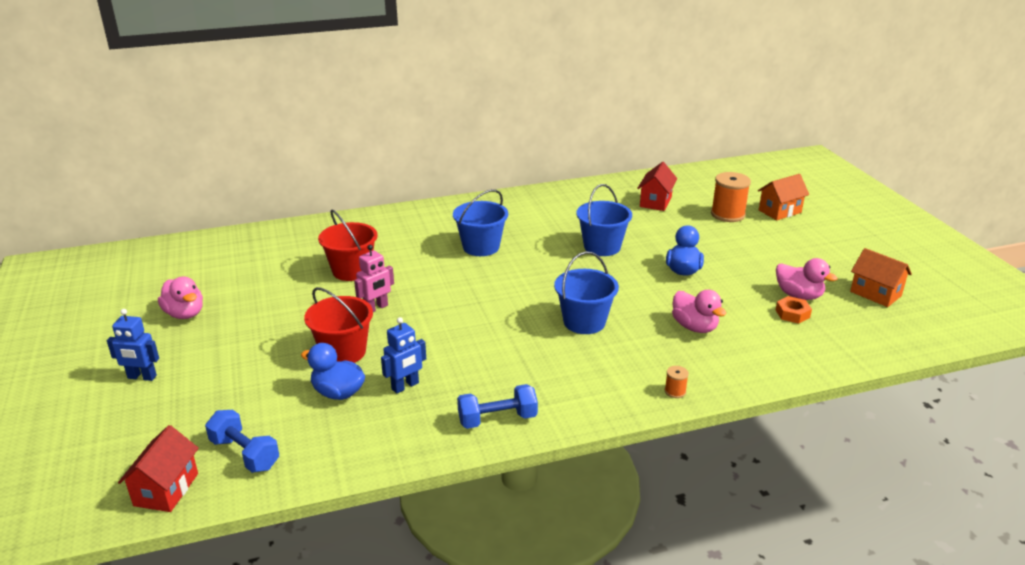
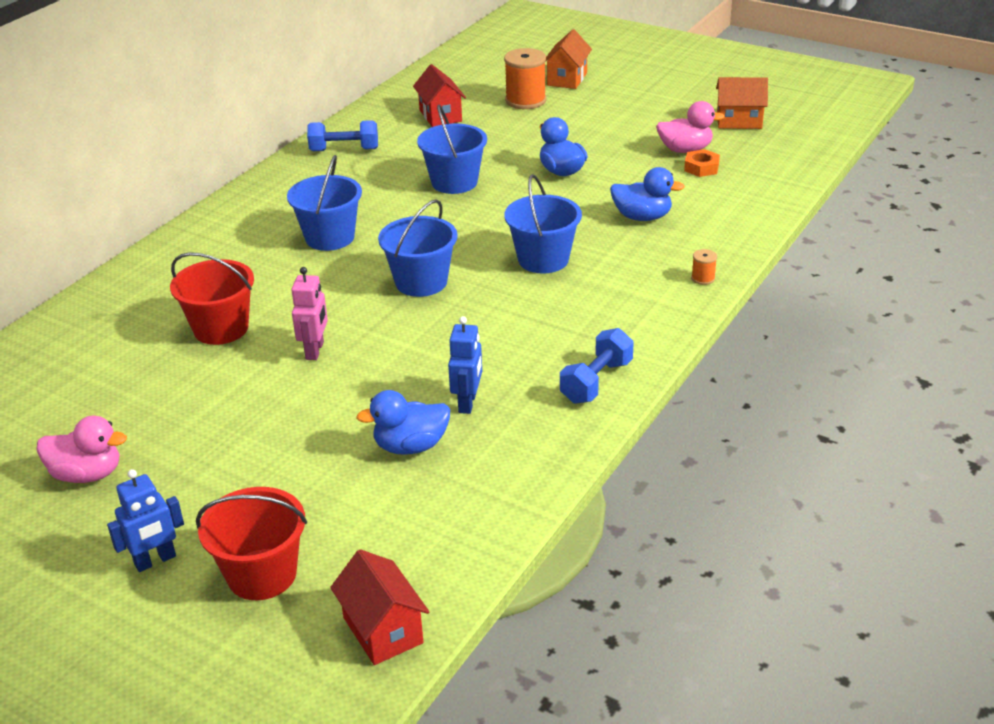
camera: 40 degrees left, 5 degrees up
blue dumbbell [205,410,279,473] -> blue dumbbell moved to [307,120,378,151]
red bucket [304,287,373,363] -> red bucket moved to [196,487,307,600]
pink duck [672,290,726,333] -> blue duck [610,167,685,221]
none -> blue bucket [378,200,458,297]

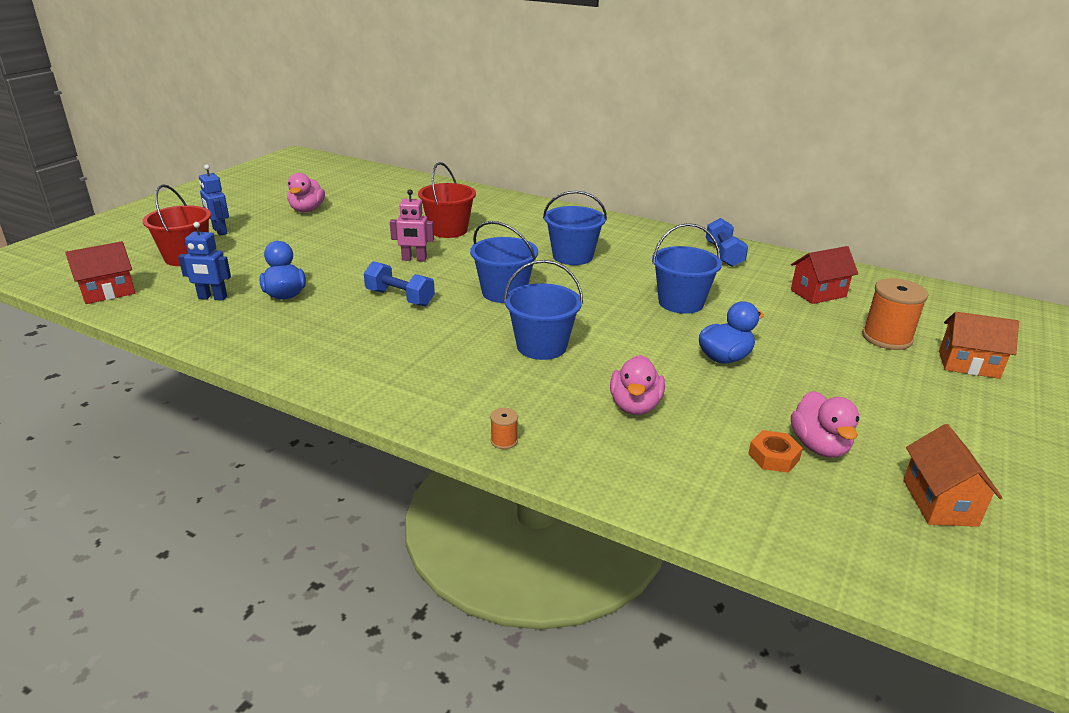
camera: 85 degrees right, 5 degrees down
blue robot [448,316,482,414] -> blue robot moved to [178,222,231,301]
blue dumbbell [560,328,634,404] -> blue dumbbell moved to [364,261,435,306]
blue duck [610,167,685,221] -> pink duck [610,355,665,415]

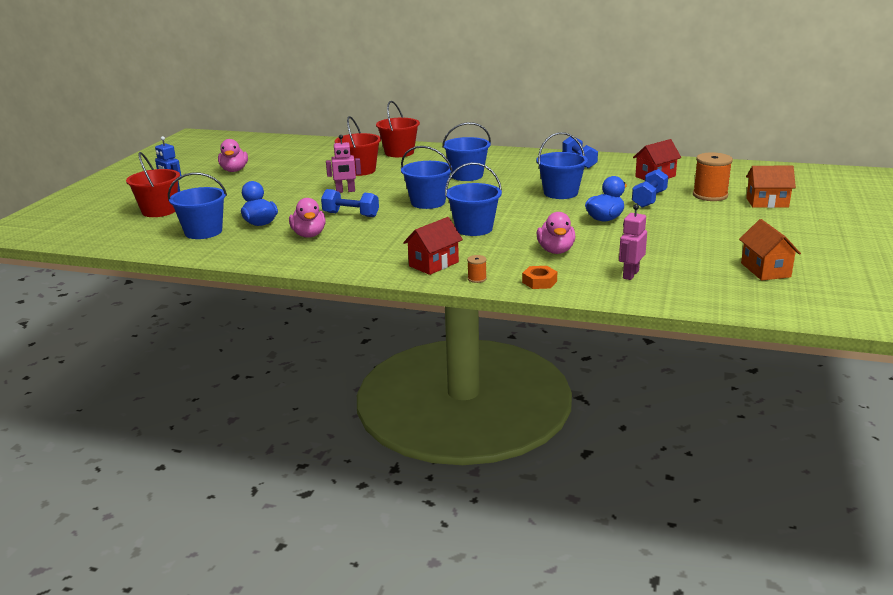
camera: 10 degrees left, 5 degrees down
red house [65,241,135,304] -> red house moved to [403,217,463,275]
blue robot [178,222,231,301] -> blue bucket [168,172,227,239]
orange nut [748,430,803,473] -> orange nut moved to [522,266,557,289]
pink duck [791,391,859,458] -> pink duck moved to [289,198,326,238]
none -> red bucket [376,101,420,157]
none -> pink robot [619,204,647,280]
none -> blue dumbbell [632,169,668,208]

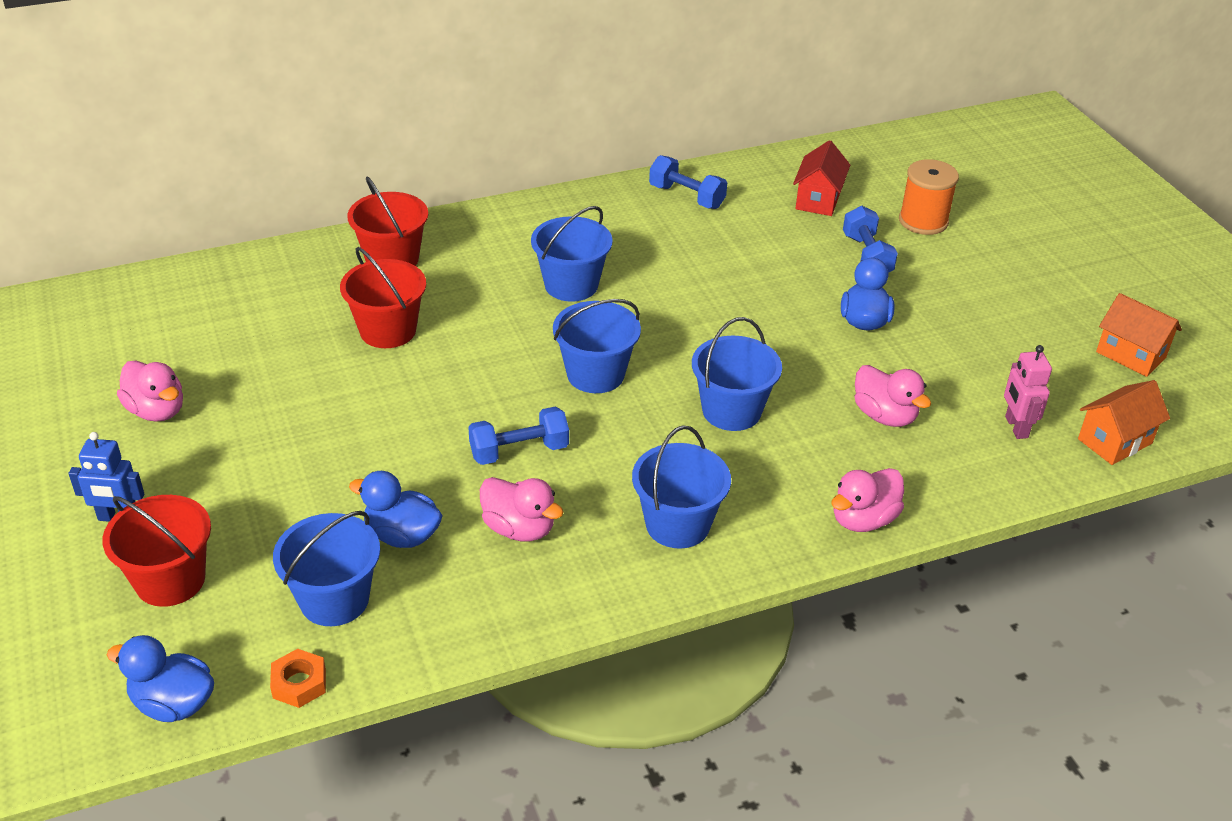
camera: 40 degrees left, 15 degrees up
pink robot [326,135,361,193] -> none
red house [403,217,463,275] -> none
orange spool [467,255,487,283] -> pink duck [831,468,904,532]
orange nut [522,266,557,289] -> orange nut moved to [270,649,326,708]
blue bucket [536,132,588,199] -> blue bucket moved to [632,425,731,549]
orange house [746,166,796,208] -> orange house moved to [1078,380,1170,465]
none -> blue duck [107,635,214,722]

